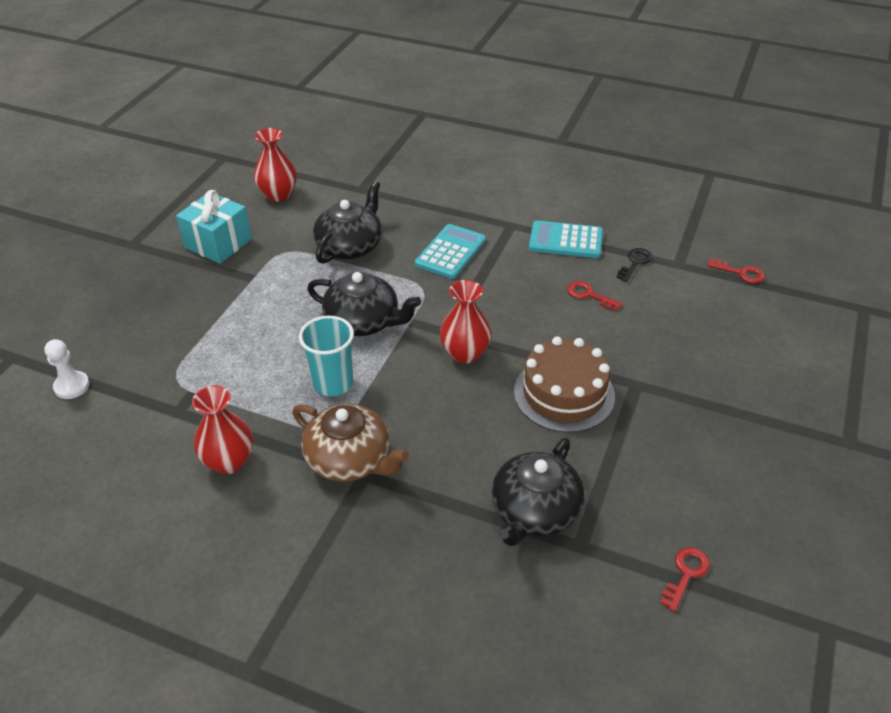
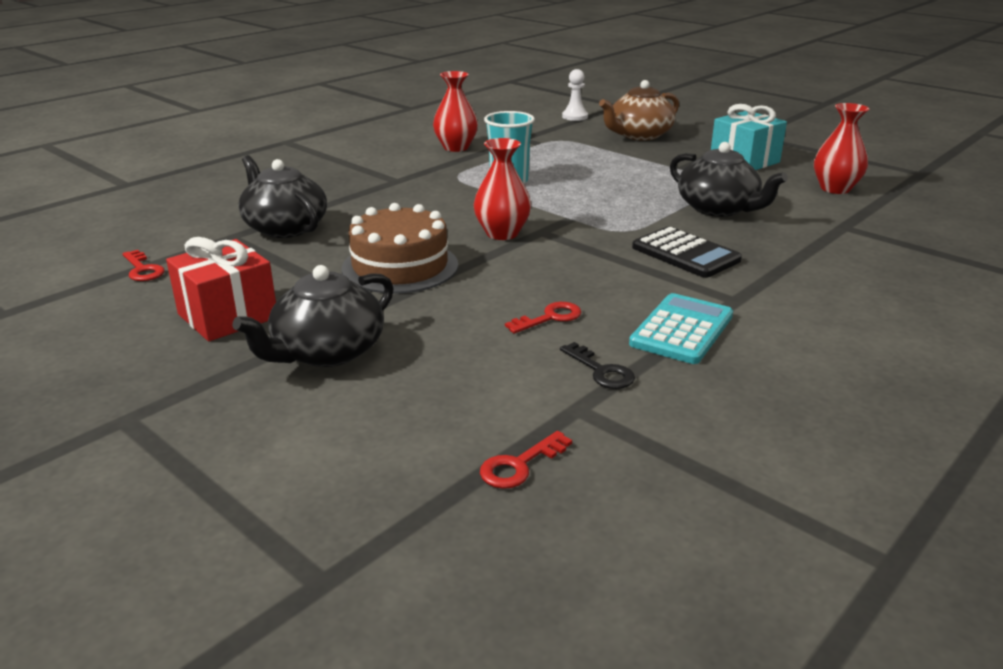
camera: 110 degrees right, 15 degrees down
brown teapot [292,404,409,482] -> brown teapot moved to [599,80,679,141]
black teapot [307,272,421,336] -> black teapot moved to [232,265,394,367]
turquoise calculator [415,224,486,279] -> black calculator [632,226,742,278]
none -> red gift [166,237,276,341]

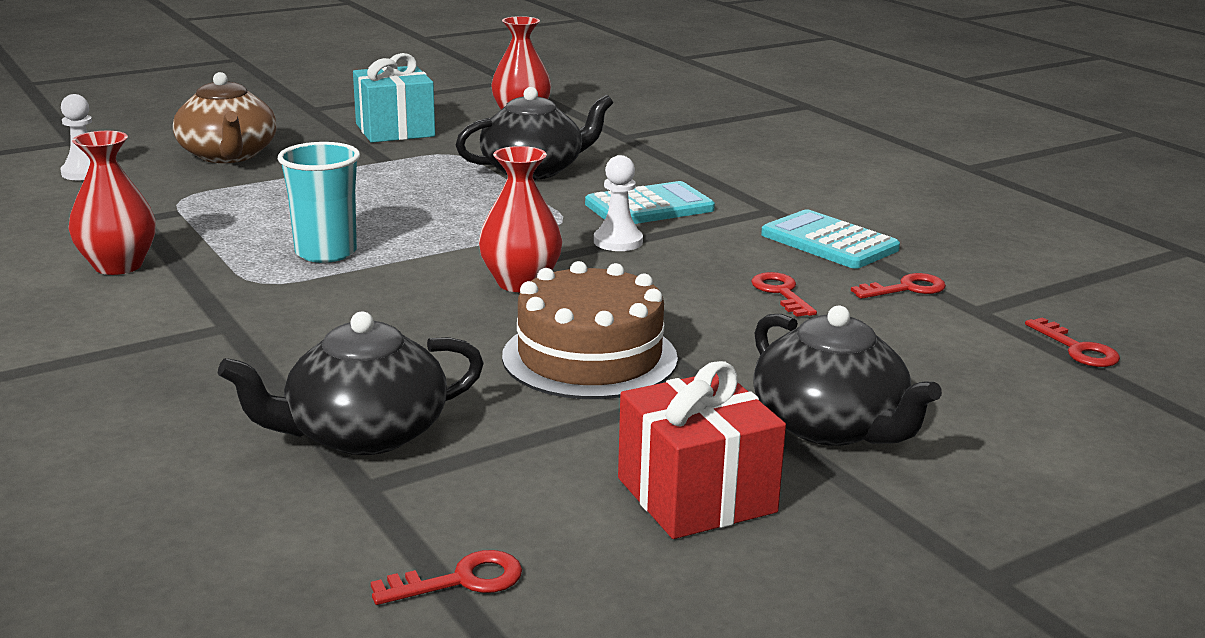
camera: 75 degrees left, 5 degrees down
black key [560,342,635,389] -> red key [851,273,946,299]
black calculator [632,226,742,278] -> turquoise calculator [585,181,715,224]
none -> white pawn [594,155,643,251]

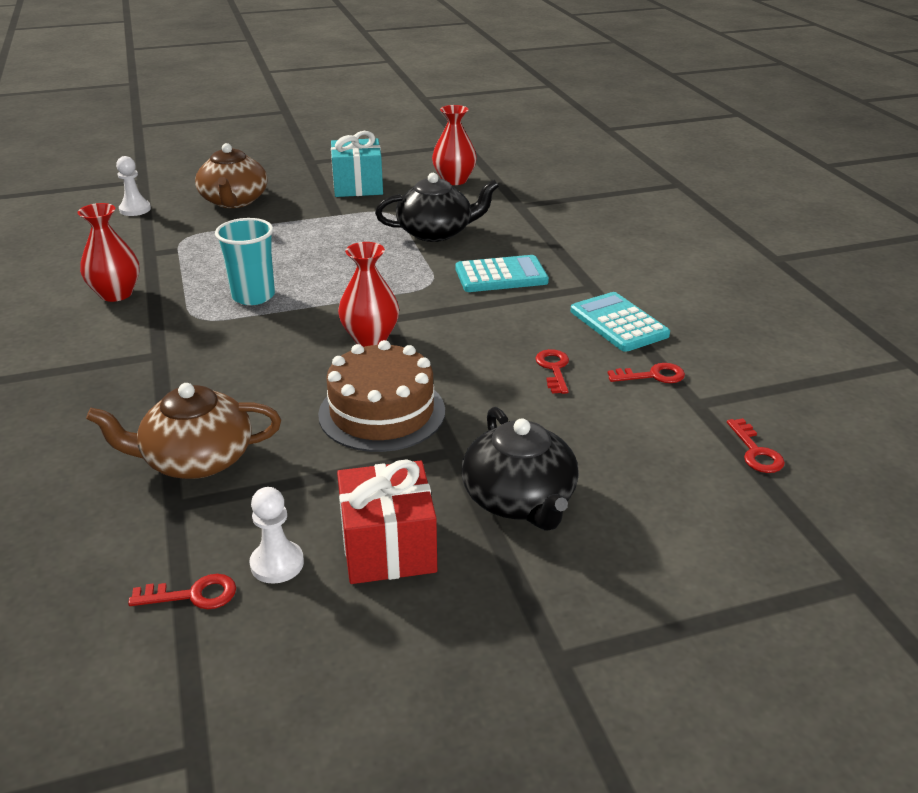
camera: 15 degrees right, 10 degrees up
black teapot [218,311,484,455] -> brown teapot [86,383,281,479]
white pawn [594,155,643,251] -> white pawn moved to [249,487,304,584]

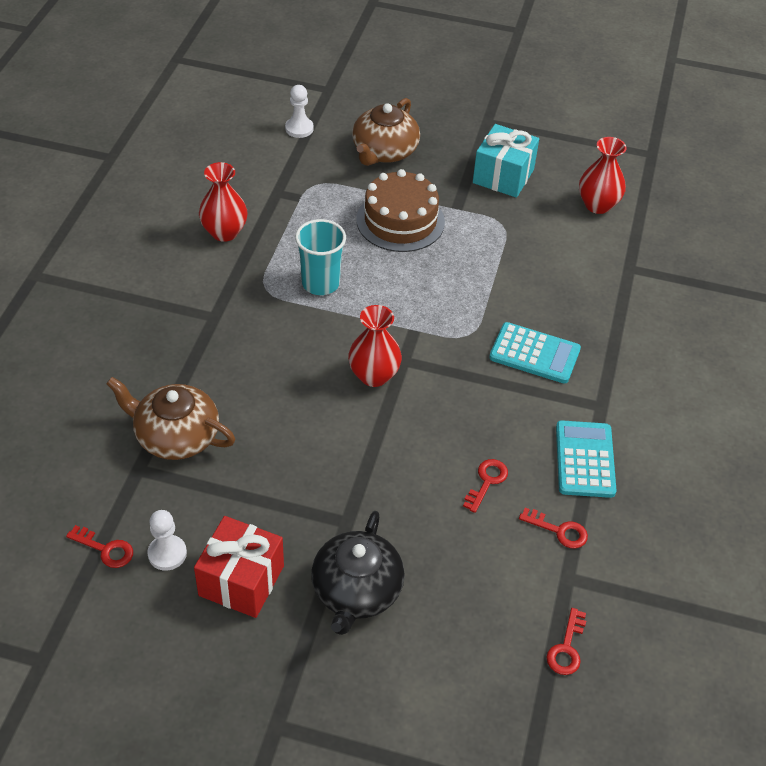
camera: 30 degrees right, 15 degrees up
brown cake [318,340,445,452] -> brown cake moved to [356,169,445,252]
black teapot [375,173,499,242] -> none

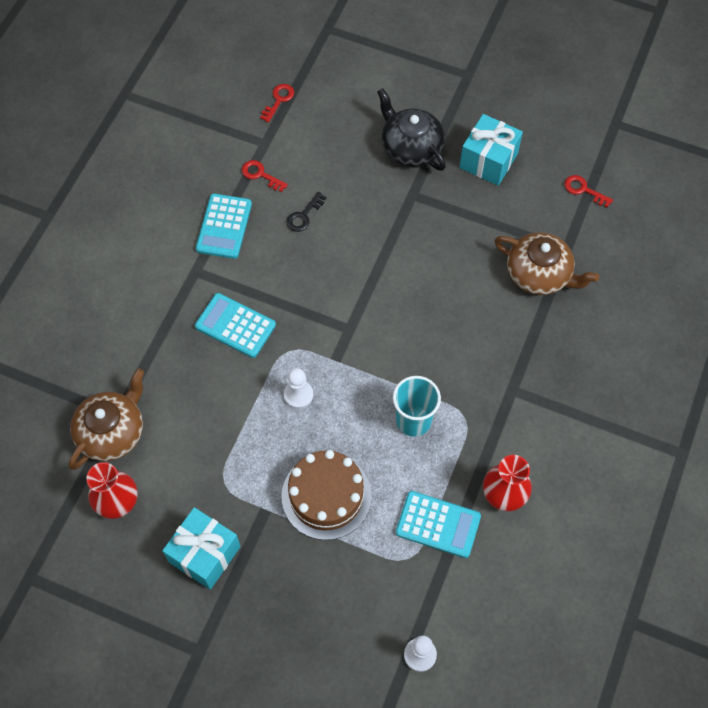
camera: 170 degrees left, 15 degrees up
white pawn [147,510,187,571] -> white pawn moved to [284,368,313,409]
red gift [194,516,284,618] -> turquoise gift [459,114,523,186]
black teapot [311,511,405,635] -> black teapot turned 60 degrees counterclockwise [377,88,446,171]
red vase [348,305,402,387] -> none
brown teapot [352,98,420,166] -> brown teapot moved to [69,368,144,470]
red key [463,459,508,513] -> black key [286,192,326,232]
none -> turquoise calculator [396,491,481,558]

